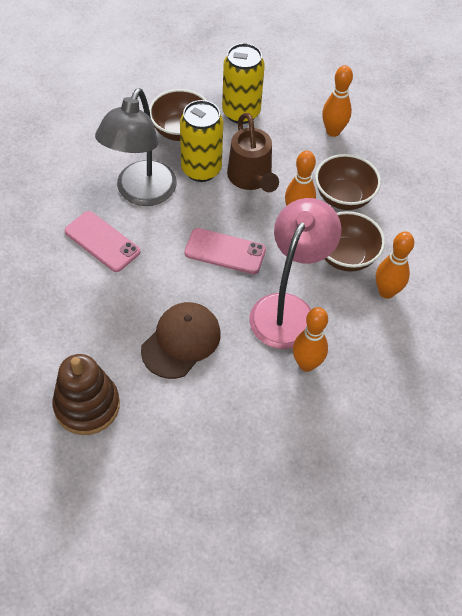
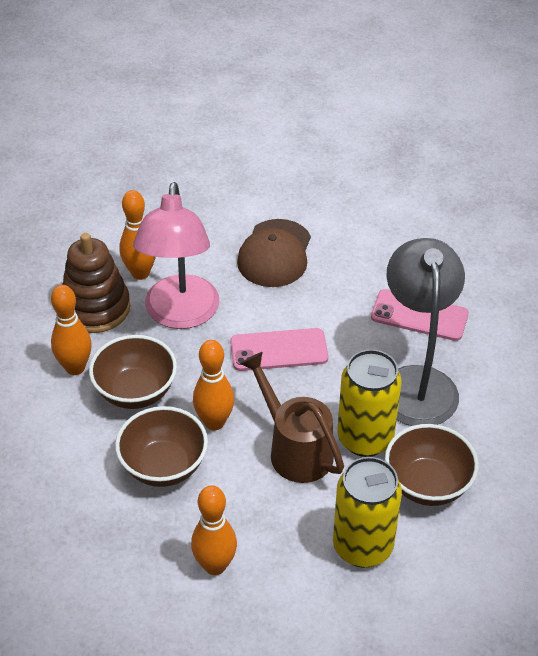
camera: 160 degrees right, 10 degrees down
brown stacking toy [53,354,120,435] -> brown stacking toy moved to [62,233,131,333]

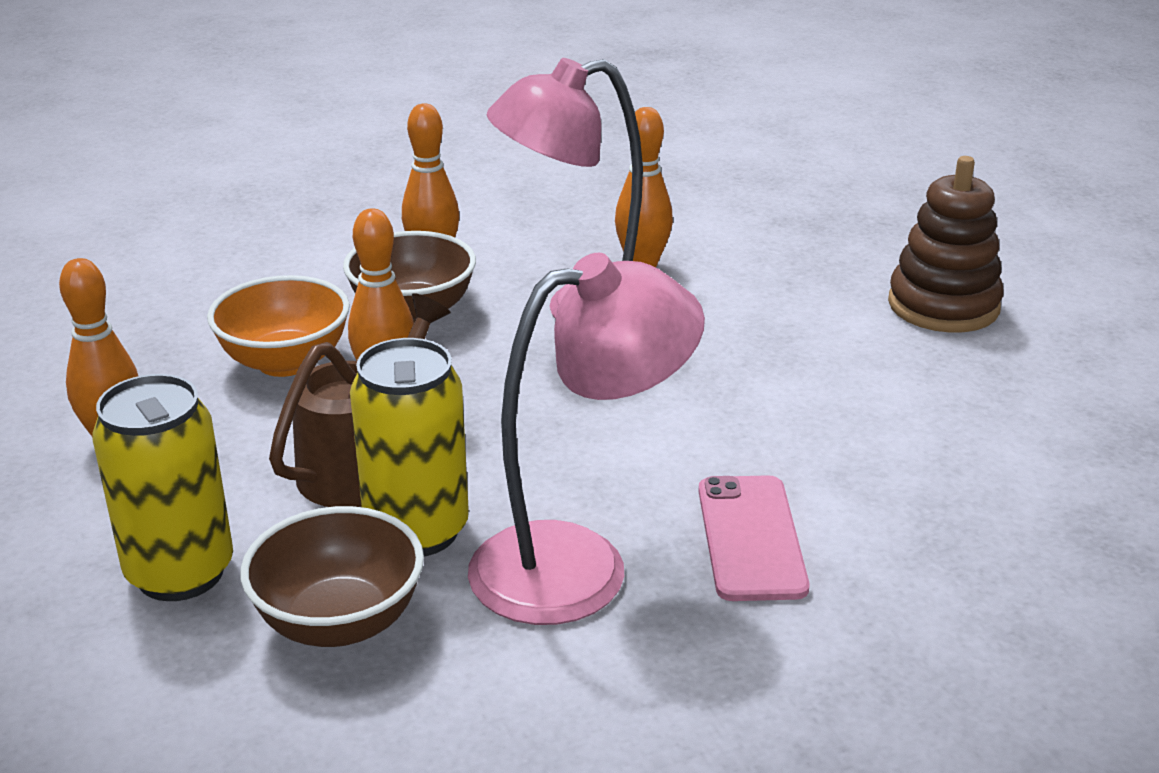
camera: 70 degrees right, 15 degrees down
brown stacking toy [62,233,131,333] -> brown stacking toy moved to [888,156,1004,333]
brown bowl [115,406,208,487] -> orange bowl [207,275,350,377]
pink phone [230,328,328,371] -> none
brown cap [237,219,311,287] -> none
grey lamp [387,238,465,426] -> pink lamp [468,253,705,625]

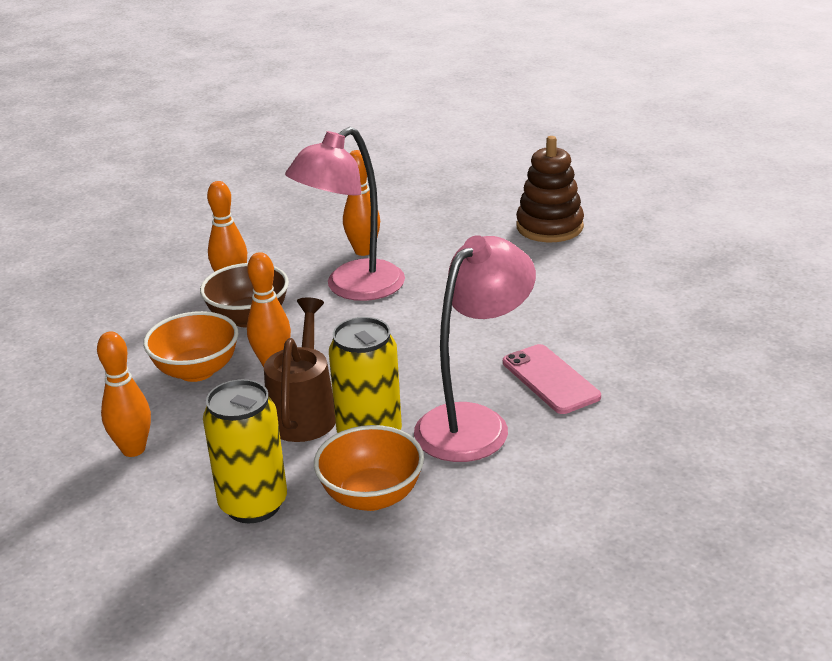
camera: 25 degrees left, 0 degrees up
brown bowl [240,506,424,647] -> orange bowl [314,425,424,511]

